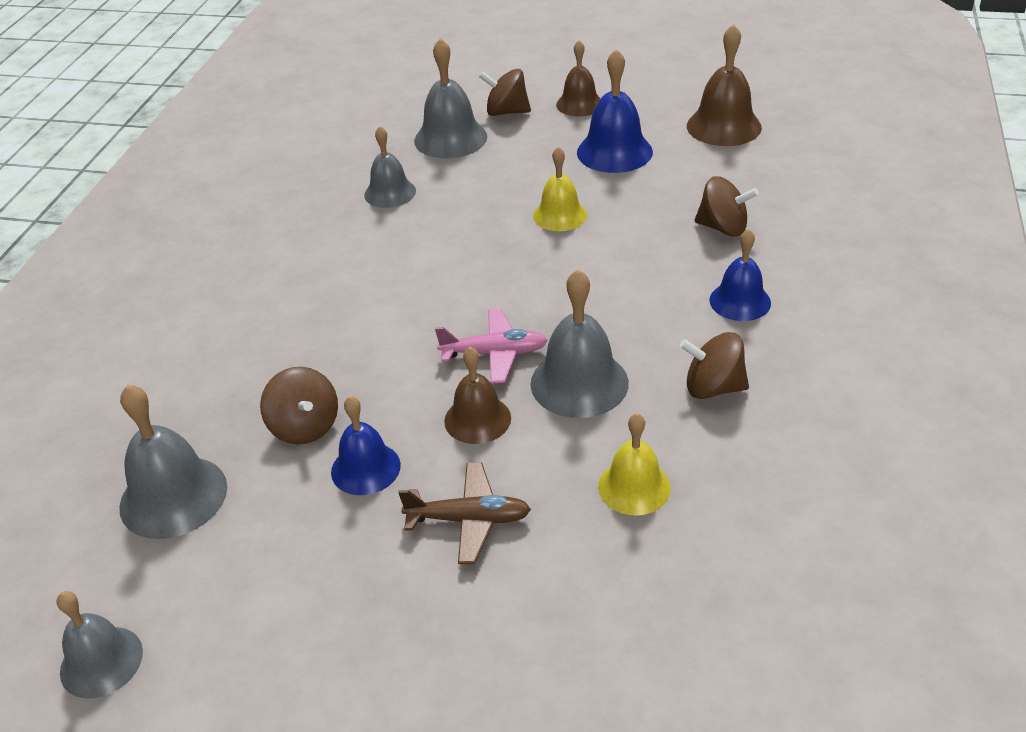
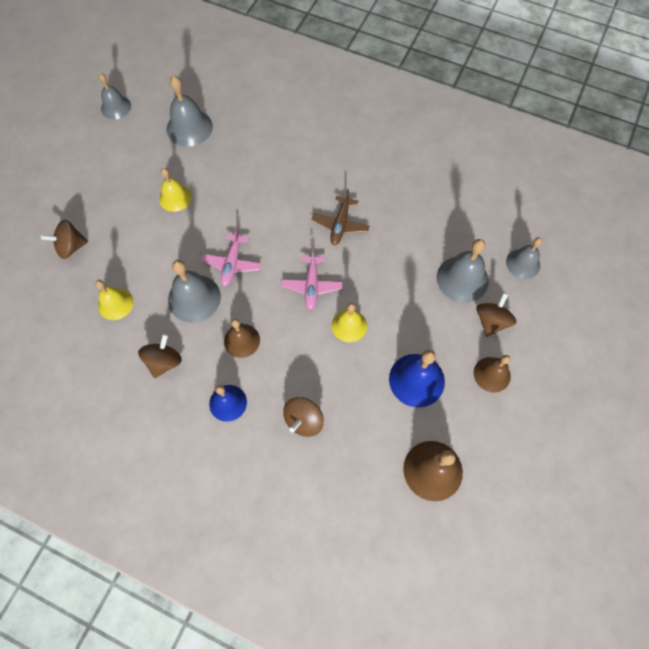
camera: 100 degrees right, 25 degrees up
brown spinning top [260,367,338,444] -> brown spinning top moved to [41,219,88,259]
blue bell [331,396,401,495] -> yellow bell [159,168,192,212]
grey bell [364,126,416,208] -> grey bell moved to [506,237,542,279]
brown plane [398,463,531,564] -> brown plane moved to [312,189,369,245]
brown bell [444,347,511,444] -> brown bell moved to [224,319,260,358]
none -> pink plane [281,248,342,310]

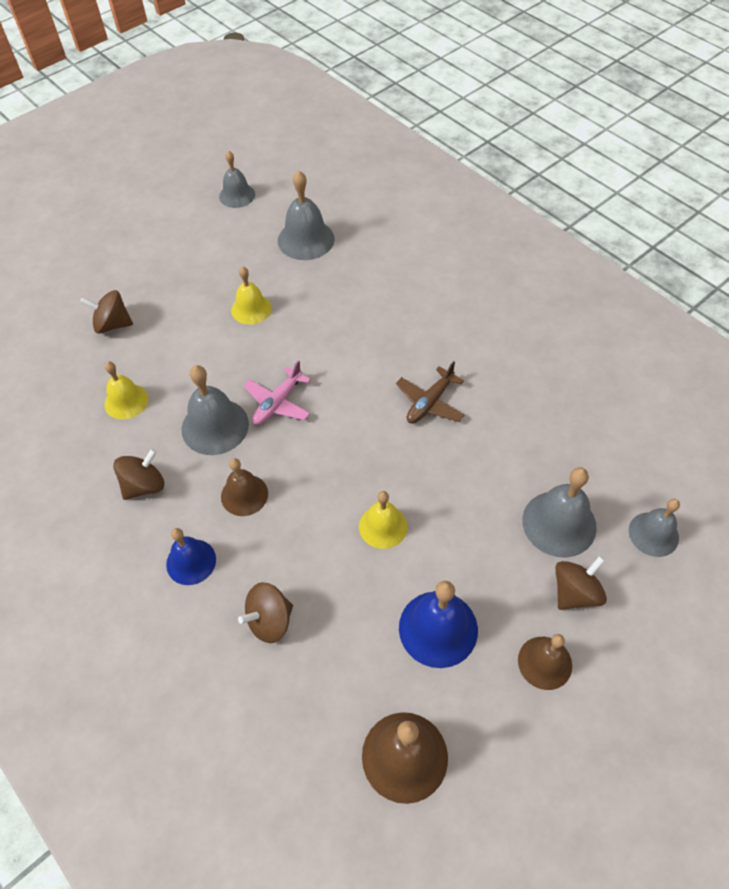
camera: 25 degrees right, 10 degrees down
pink plane [281,248,342,310] -> none

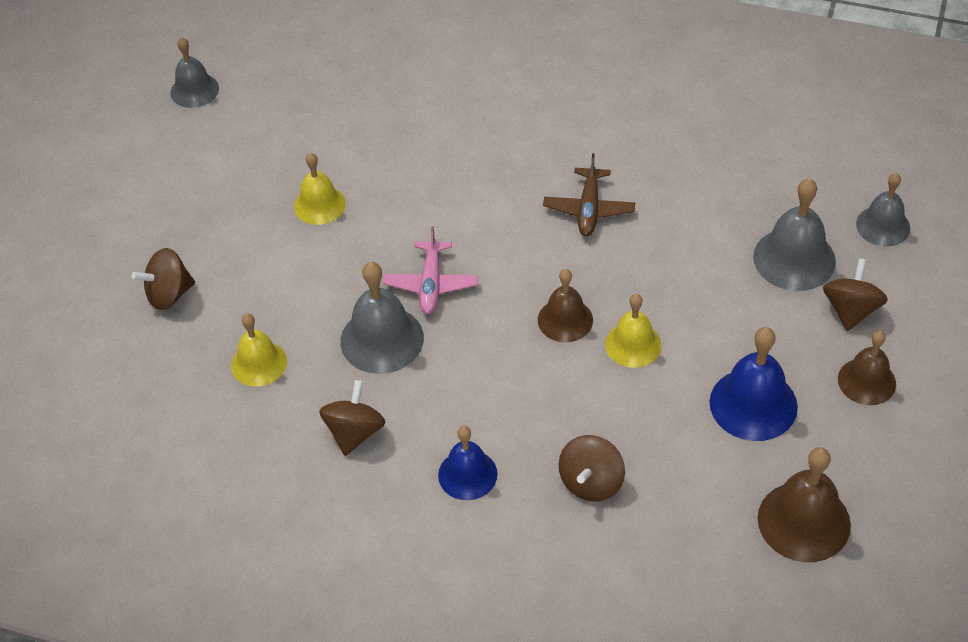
camera: 30 degrees left, 5 degrees down
brown bell [221,458,268,516] -> brown bell moved to [538,269,593,342]
grey bell [278,170,335,260] -> none

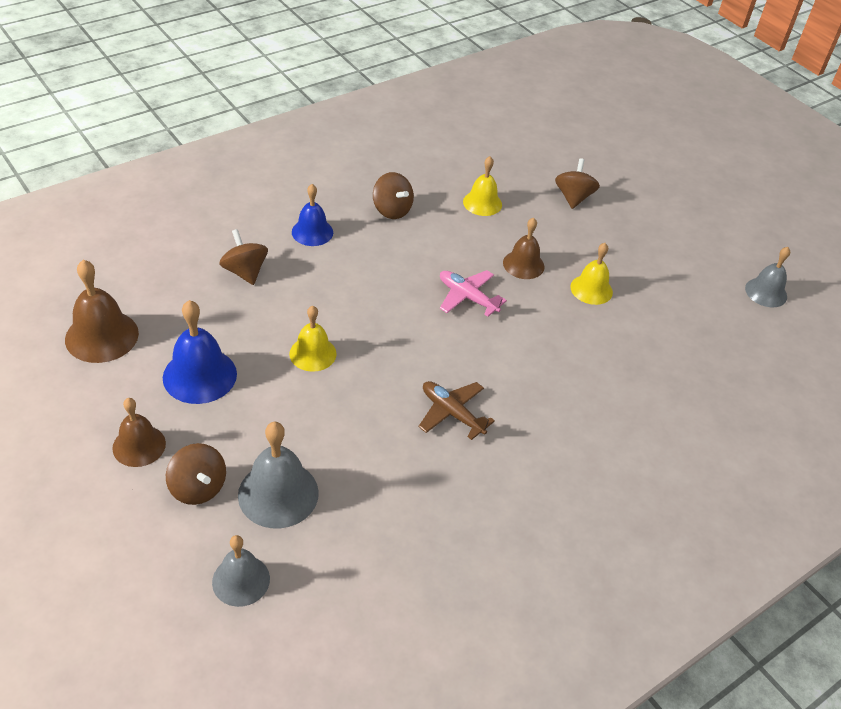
camera: 120 degrees right, 5 degrees down
grey bell [340,262,424,374] -> none
brown bell [538,269,593,342] -> brown bell moved to [503,218,545,279]

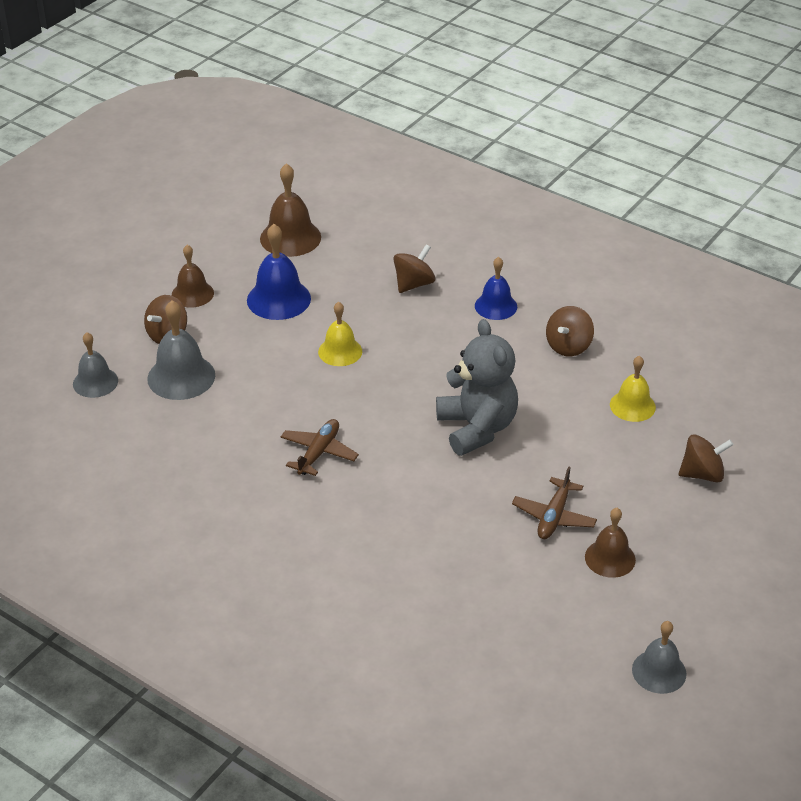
camera: 75 degrees right, 5 degrees down
pink plane [440,270,507,317] -> grey teddy bear [436,319,518,456]
brown bell [503,218,545,279] -> brown bell moved to [585,508,636,578]
yellow bell [570,243,613,305] -> brown plane [512,467,597,539]

